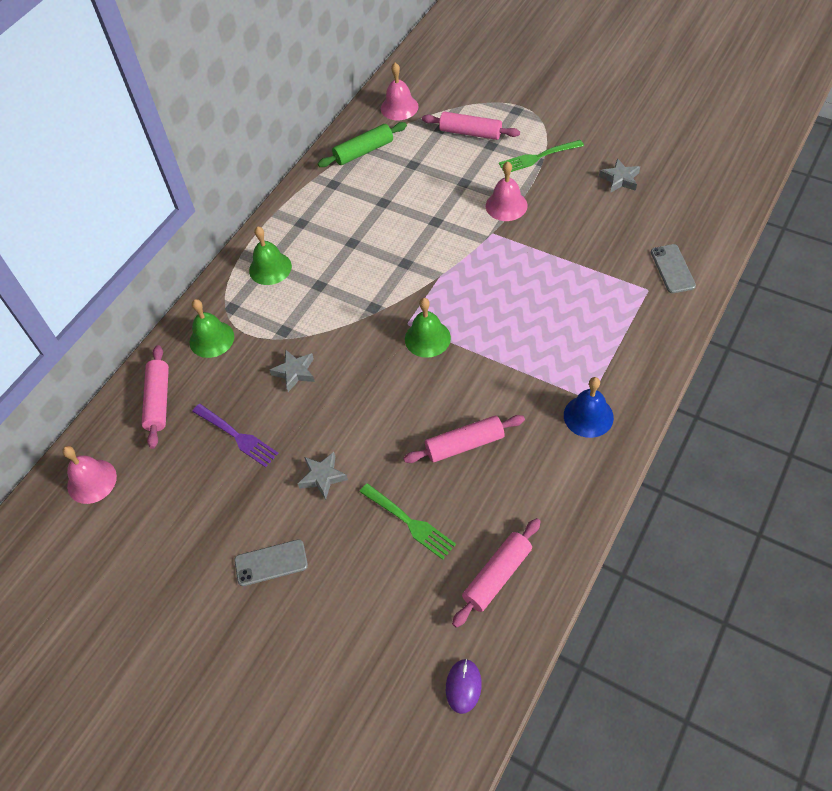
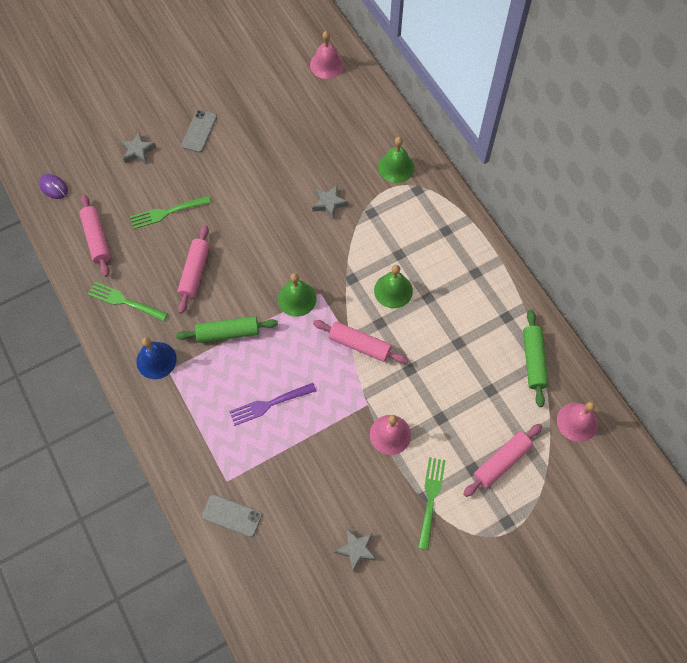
camera: 115 degrees right, 10 degrees up
pink rolling pin [142,345,169,449] -> pink rolling pin moved to [313,320,408,364]
purple fork [192,404,279,467] -> purple fork moved to [229,383,316,426]
green bell [249,226,292,285] -> green bell moved to [374,265,413,308]
grey star [298,452,348,500] -> grey star moved to [120,132,156,165]
none -> green fork [88,282,168,321]
none -> green rolling pin [176,316,278,343]

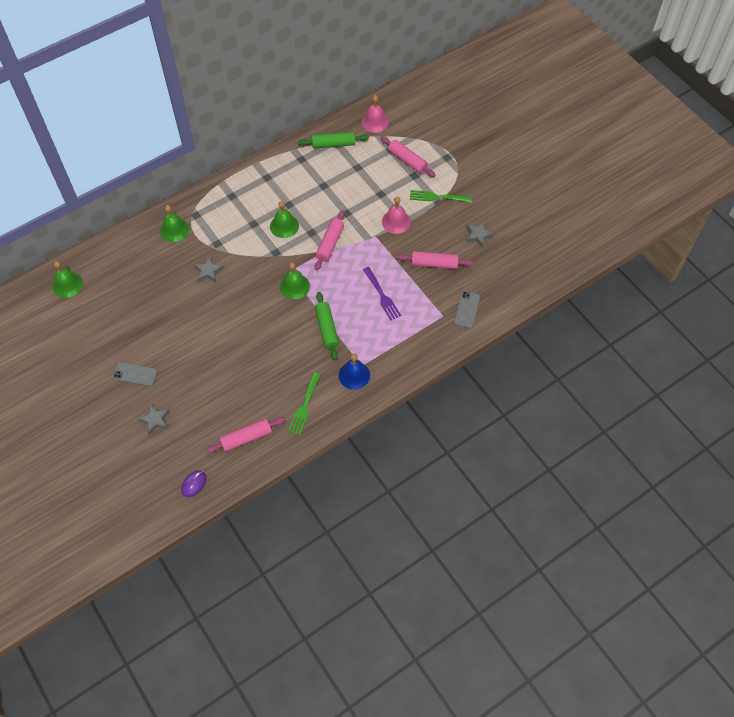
camera: 95 degrees left, 5 degrees down
green fork [130,196,211,229] -> none
pink rolling pin [177,225,210,314] -> pink rolling pin moved to [397,251,473,269]
pink bell [310,31,344,79] -> green bell [53,261,83,298]

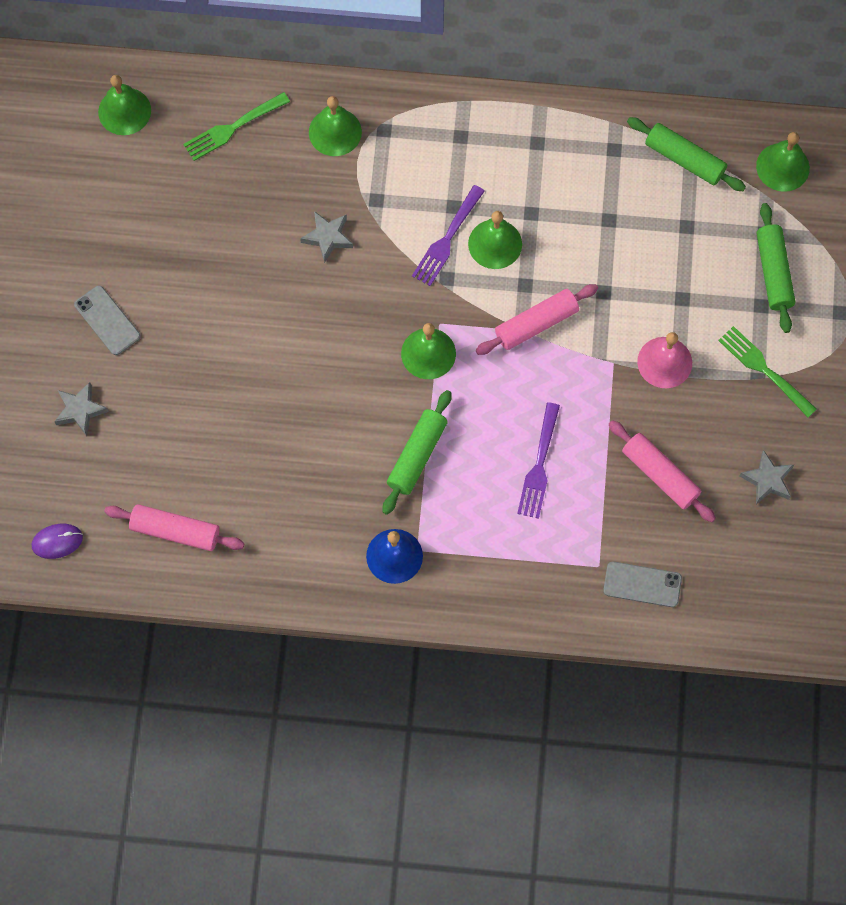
camera: 40 degrees right, 10 degrees up
green fork [288,372,321,435] -> green fork moved to [183,92,290,161]
pink bell [361,95,389,133] -> green bell [756,132,810,192]
pink rolling pin [381,136,436,177] -> green rolling pin [756,203,795,333]
grey phone [454,291,480,328] -> grey phone turned 45 degrees clockwise [603,561,682,607]
none -> purple fork [412,185,485,286]

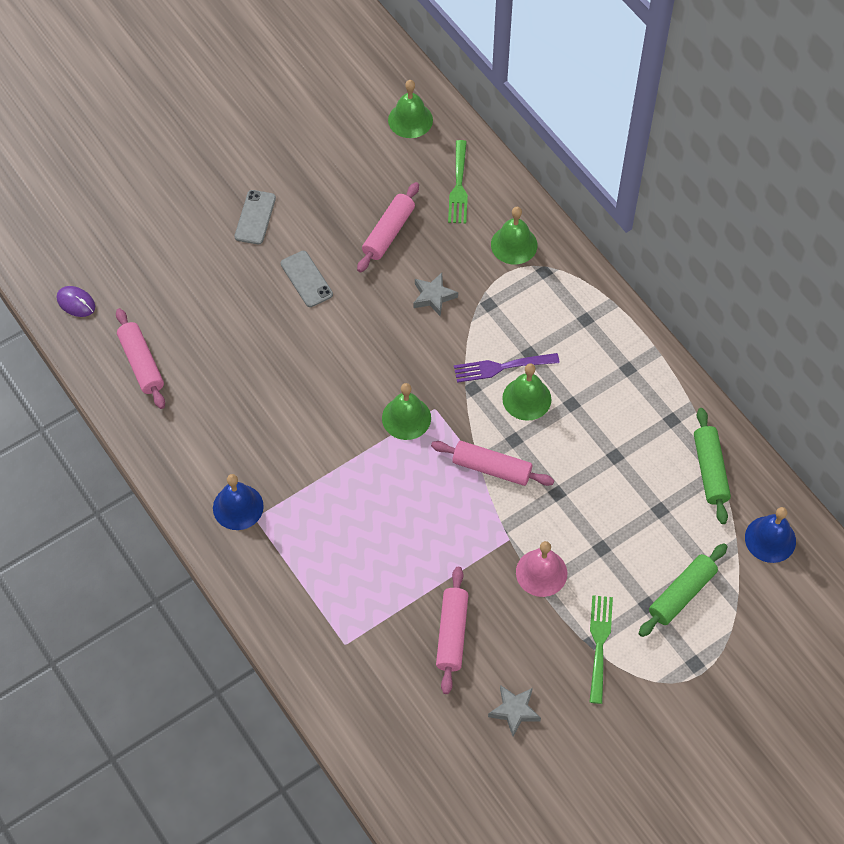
camera: 50 degrees right, 10 degrees down
grey star [54,382,109,436] -> none
green fork [183,92,290,161] -> green fork turned 105 degrees counterclockwise [448,140,468,223]
green rolling pin [382,390,451,515] -> none
purple fork [517,402,560,519] -> none
grey phone [603,561,682,607] -> grey phone moved to [281,251,333,307]
green bell [756,132,810,192] -> blue bell [745,507,796,563]
none -> pink rolling pin [357,182,419,272]

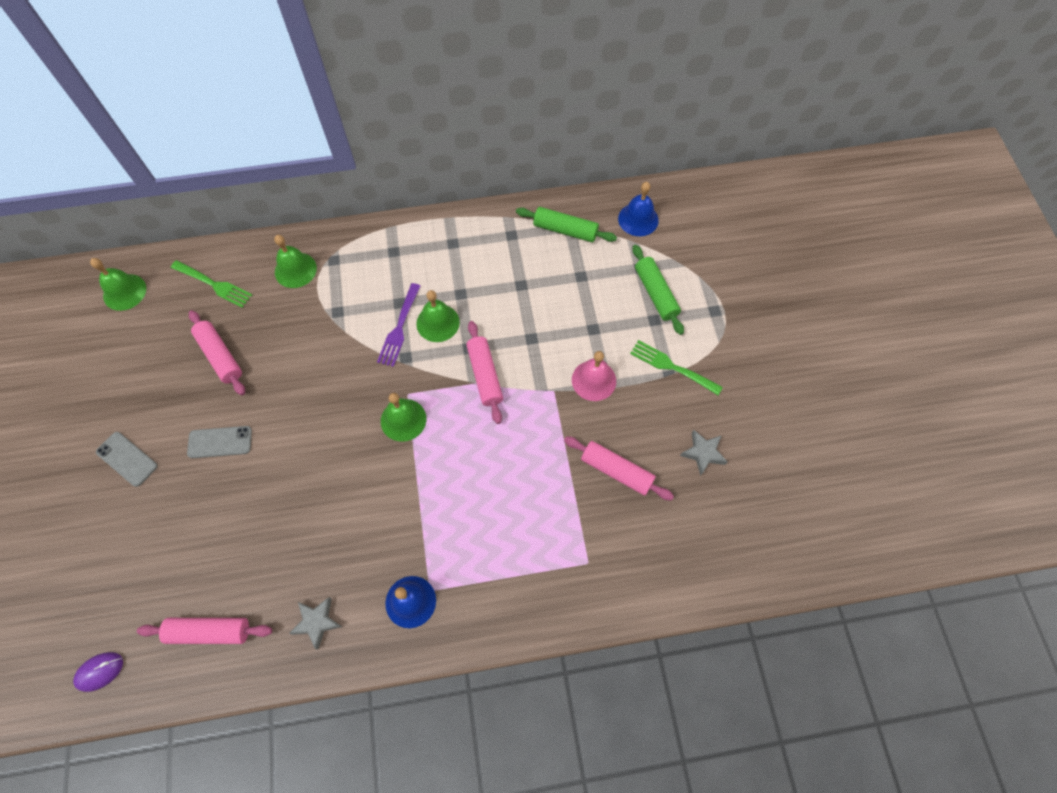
camera: 65 degrees left, 5 degrees up
grey star [413,273,458,316] -> grey star moved to [289,597,342,650]
pink rolling pin [431,441,554,486] -> pink rolling pin turned 60 degrees counterclockwise [466,321,503,424]

